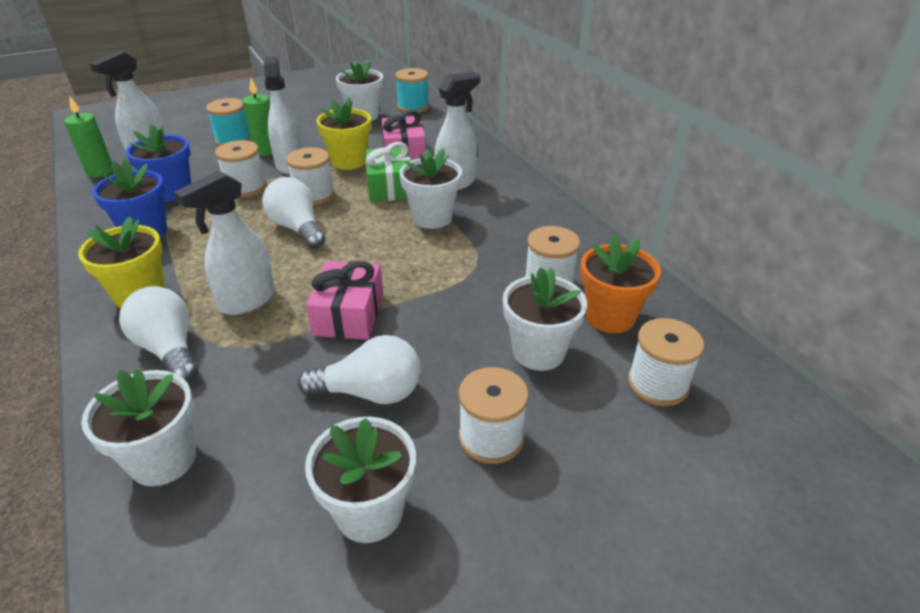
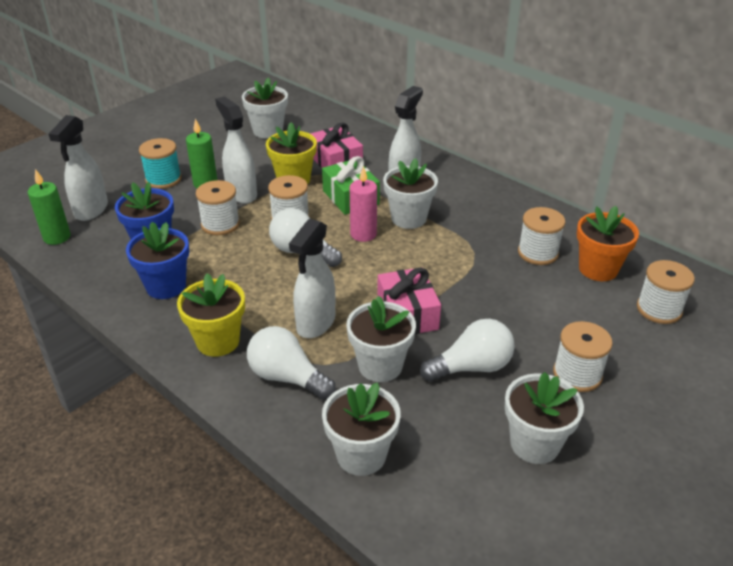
camera: 20 degrees left, 0 degrees up
turquoise spool [395,68,429,113] -> none
white flower pot [503,267,587,371] -> white flower pot moved to [346,296,416,382]
none -> pink candle [350,166,377,242]

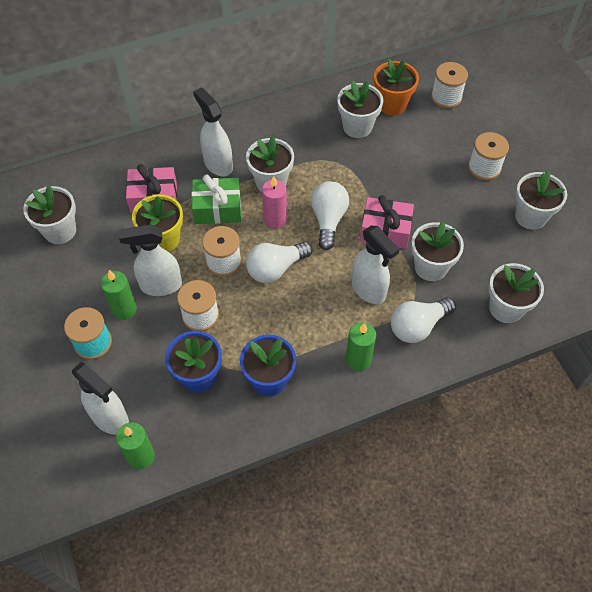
camera: 65 degrees left, 20 degrees up
yellow flower pot [177,273,245,357] -> green candle [346,323,376,371]
white light bulb [420,319,515,382] -> white light bulb moved to [311,181,349,250]
white spool [518,207,565,265] -> white flower pot [337,81,383,138]

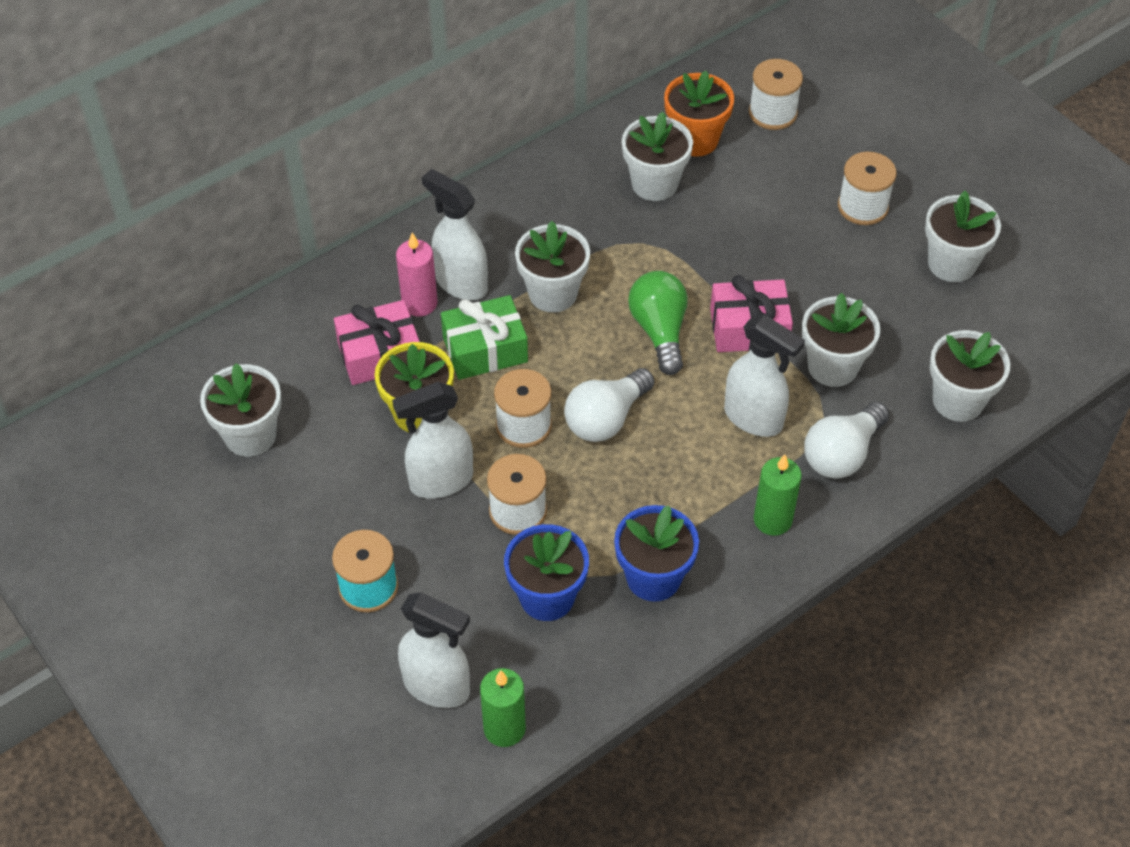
camera: 15 degrees left, 5 degrees down
green candle [101,270,137,320] -> none
pink candle [262,176,287,229] -> pink candle moved to [396,232,438,316]
white light bulb [311,181,349,250] -> green light bulb [628,271,688,375]

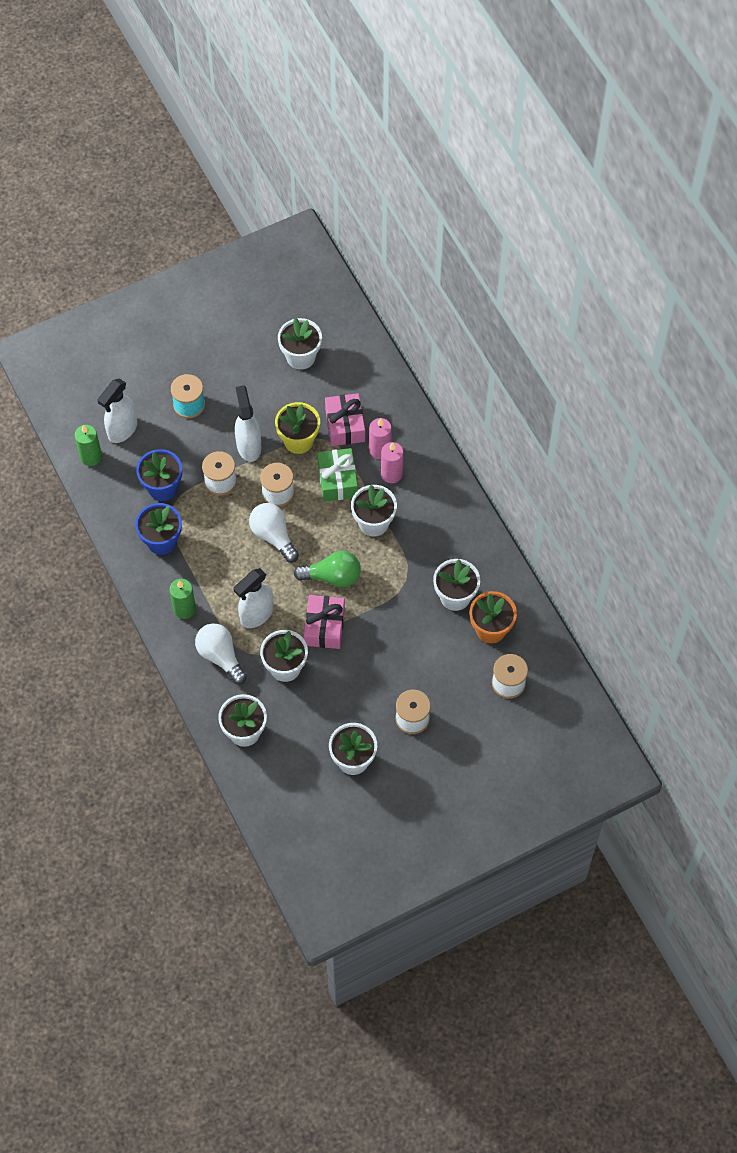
camera: 100 degrees right, 10 degrees up
white spray bottle [422,169,488,300] -> pink candle [381,442,404,483]

